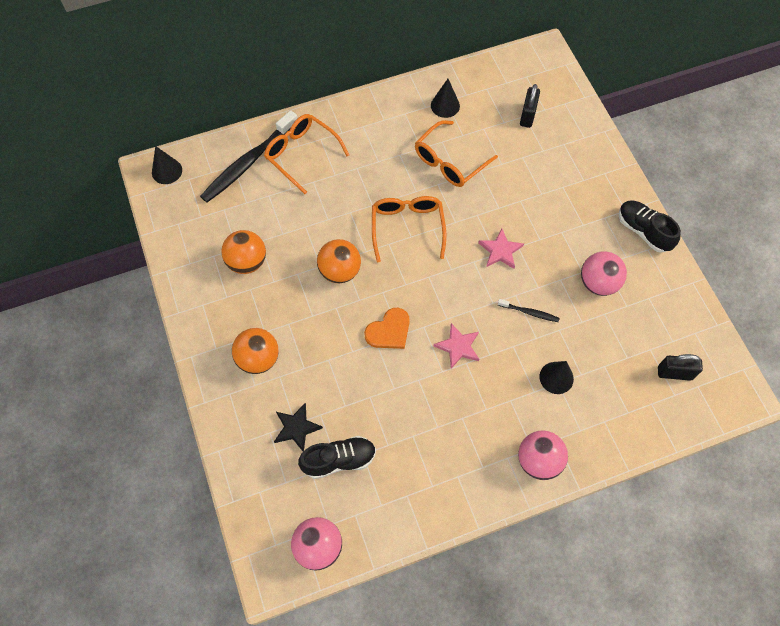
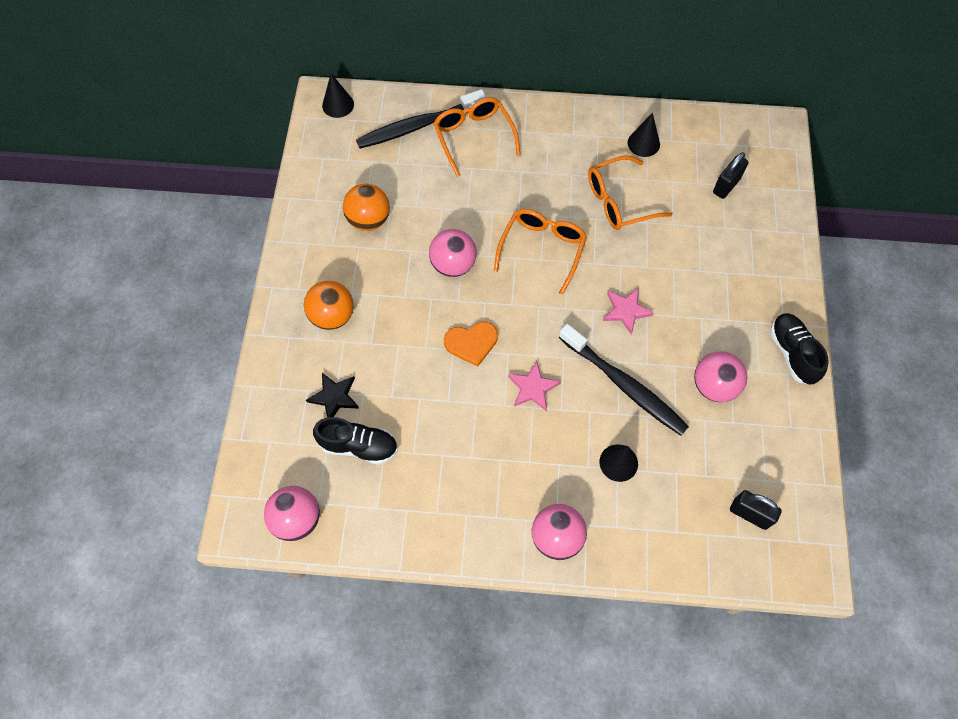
camera: 25 degrees right, 0 degrees up
orange ball [317,239,361,283] -> pink ball [429,229,477,277]
black toothbrush [498,299,560,322] -> black toothbrush [559,324,689,436], size x2.22

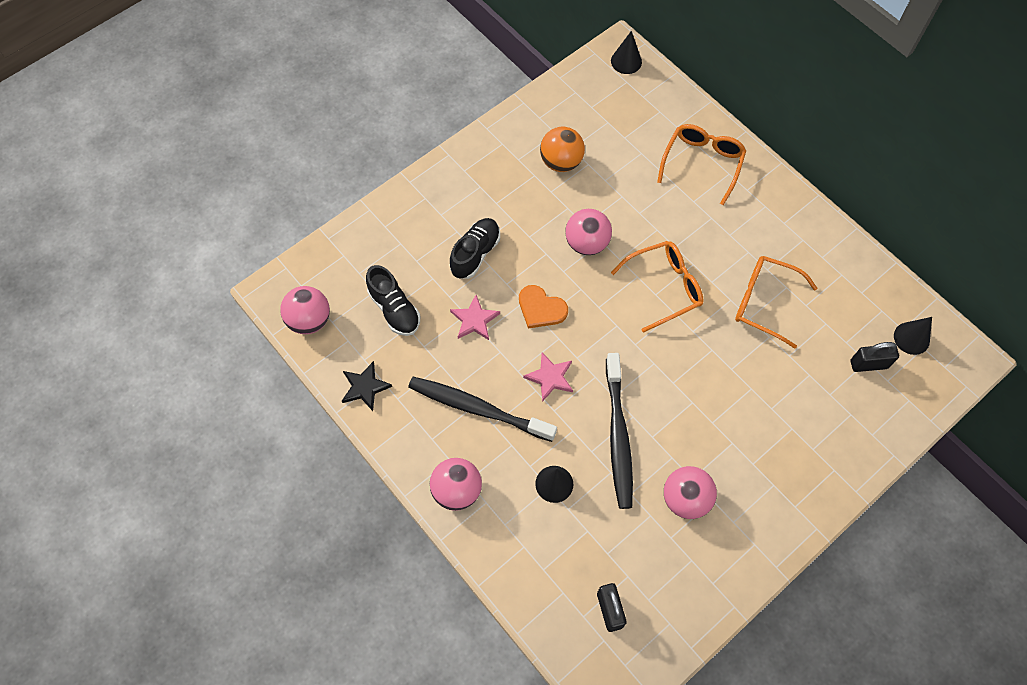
camera: 45 degrees right, 0 degrees up
orange ball [304,281,354,330] -> none
black star [306,373,359,418] -> black star moved to [342,361,392,411]
black toothbrush [356,89,486,149] -> black toothbrush moved to [408,377,557,442]
pink star [603,288,654,334] -> pink star moved to [450,295,500,340]
black cone [627,113,660,157] -> black cone moved to [894,317,932,355]
black shoe [770,313,829,384] -> black shoe moved to [450,218,500,279]

